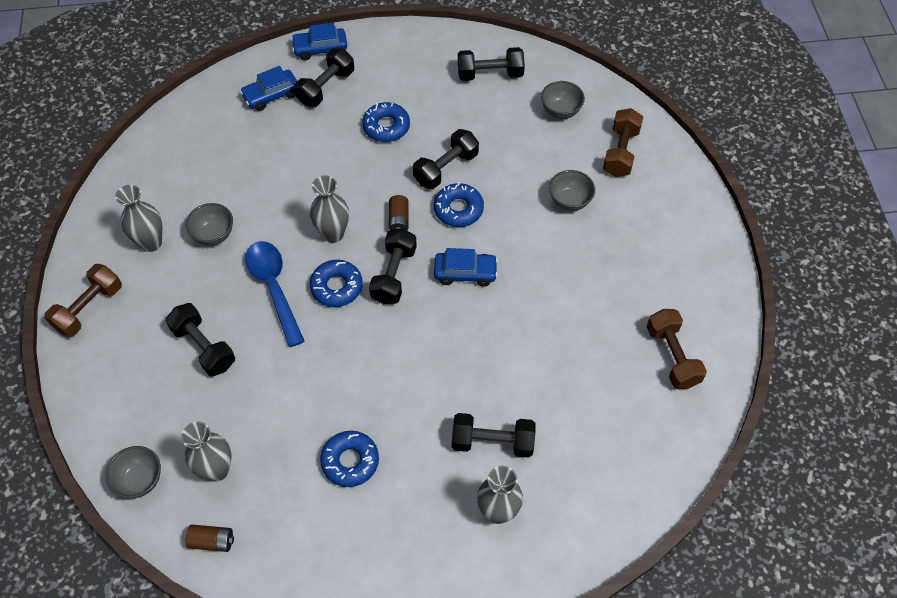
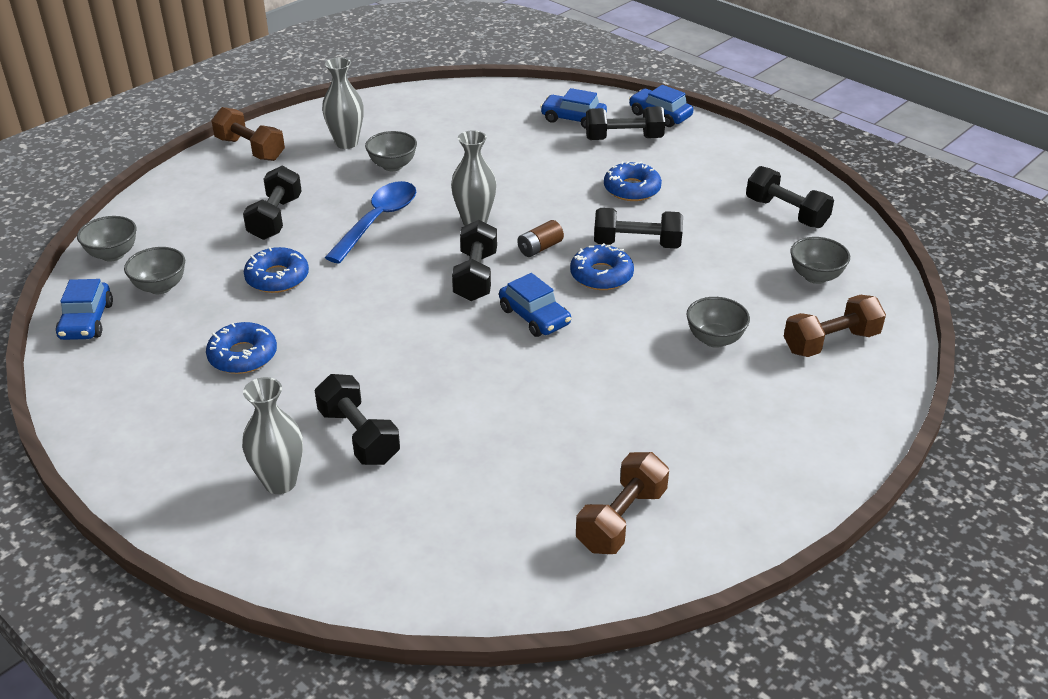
camera: 50 degrees right, 20 degrees down
brown dumbbell [44,264,122,337] -> brown dumbbell turned 45 degrees clockwise [211,107,285,161]
grey vase [181,421,232,482] -> grey bowl [124,247,185,294]
brown battery [186,524,234,552] -> blue car [56,279,113,340]
blue donut [310,260,363,307] -> blue donut moved to [244,247,309,293]
black dumbbell [369,228,417,304] -> black dumbbell turned 60 degrees counterclockwise [452,220,497,301]

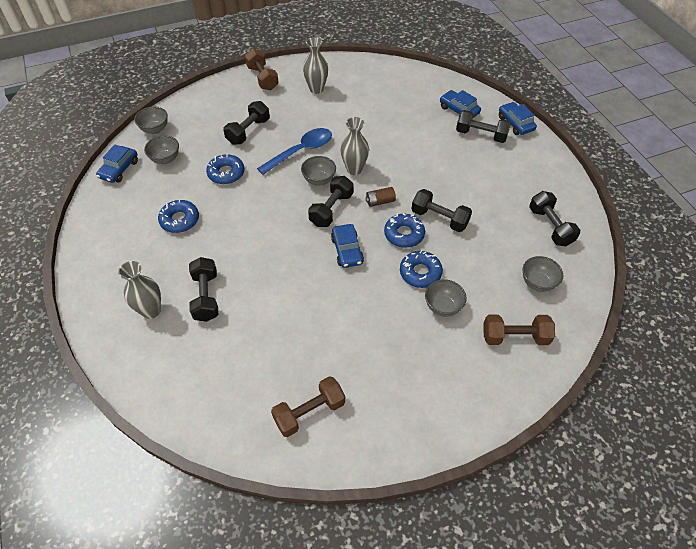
camera: 25 degrees right, 15 degrees up
grey bowl [365,131,417,171] -> grey bowl moved to [301,156,336,186]
blue donut [604,161,662,201] -> blue donut moved to [400,250,443,288]

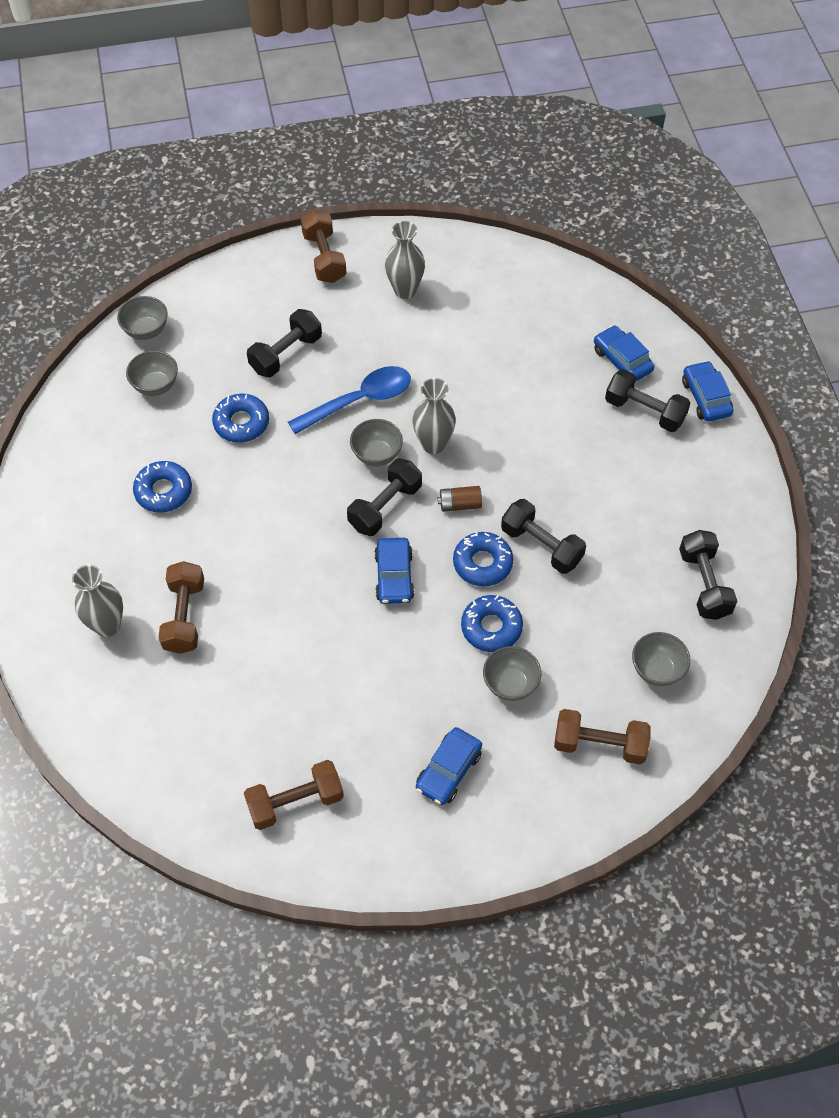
camera: 10 degrees right, 5 degrees up
blue car [96,144,138,183] -> blue car moved to [416,727,482,805]
black dumbbell [189,257,218,322] -> brown dumbbell [158,561,204,654]

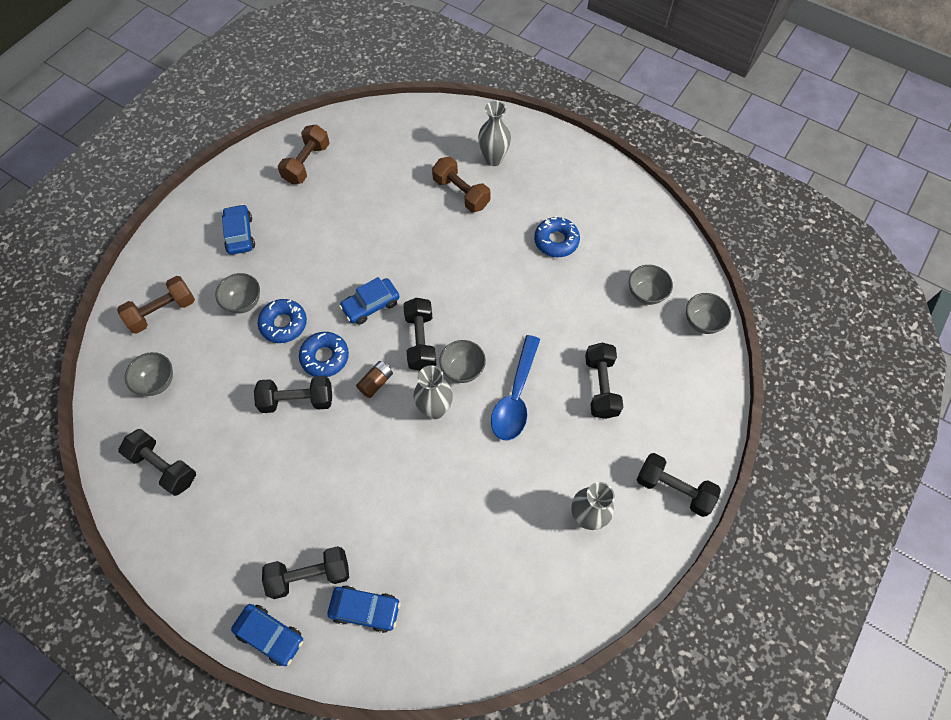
camera: 135 degrees right, 5 degrees up
blue donut [212,394,269,443] -> none
brown dumbbell [301,210,347,283] -> black dumbbell [637,453,721,517]
blue car [374,538,415,604] -> blue car turned 75 degrees counterclockwise [339,277,400,325]

